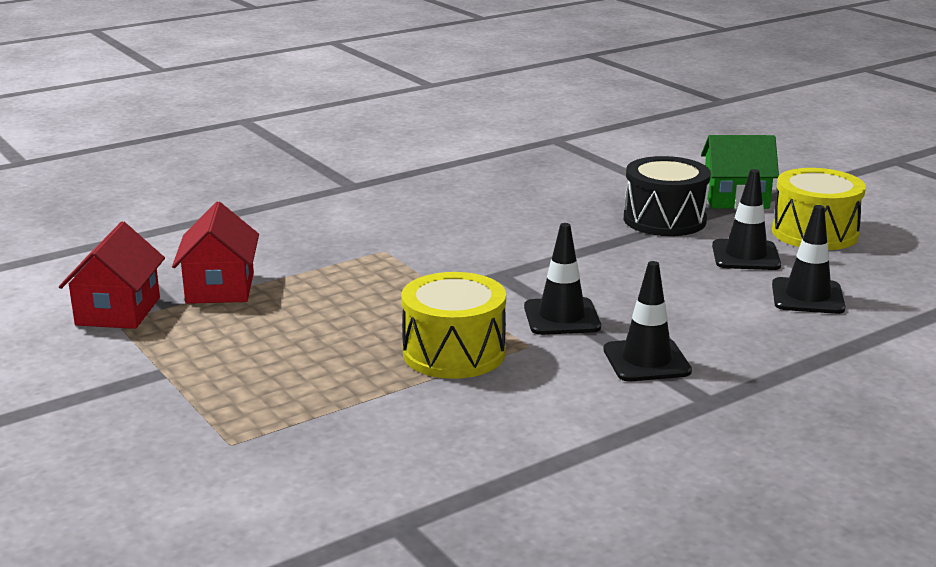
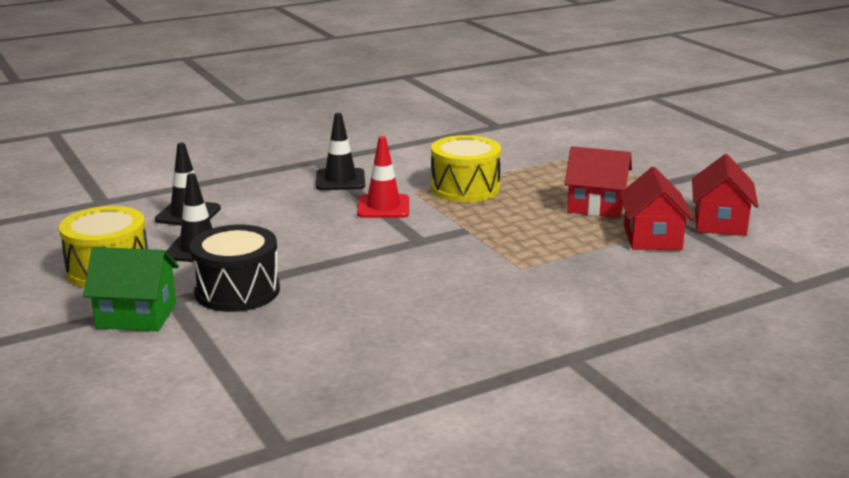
camera: 175 degrees left, 0 degrees up
black traffic cone [524,223,601,335] -> red traffic cone [357,136,409,218]
none -> red house [565,146,632,218]

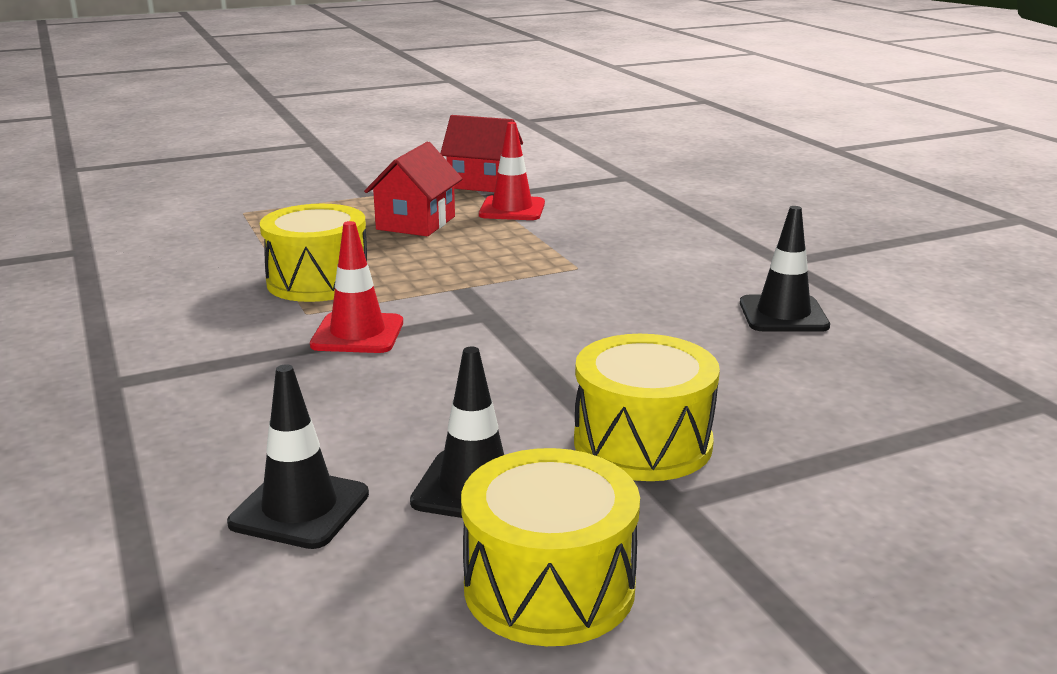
camera: 85 degrees left, 0 degrees up
green house [83,247,179,331] -> none
black drum [190,225,280,312] -> yellow drum [574,334,720,481]
black traffic cone [316,113,365,190] -> black traffic cone moved to [740,206,830,332]
red house [619,167,694,250] -> red traffic cone [479,122,545,220]

